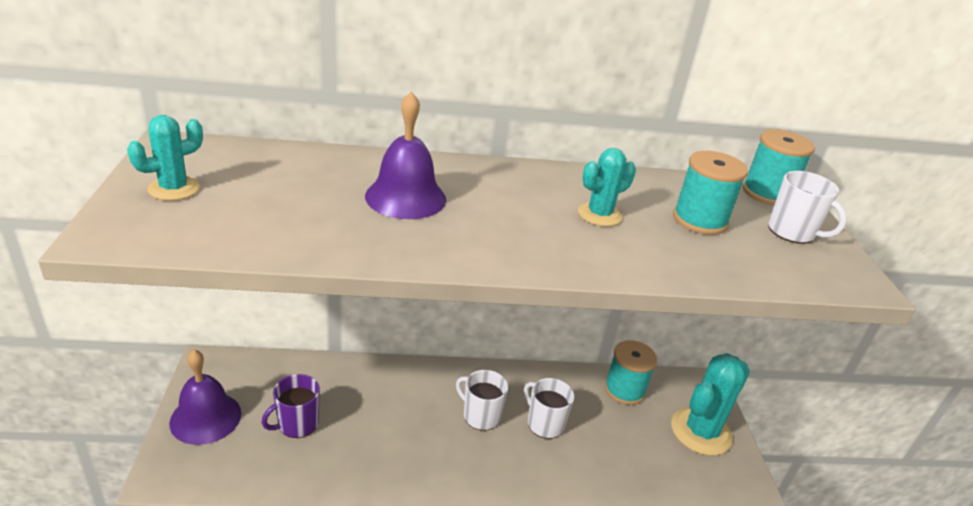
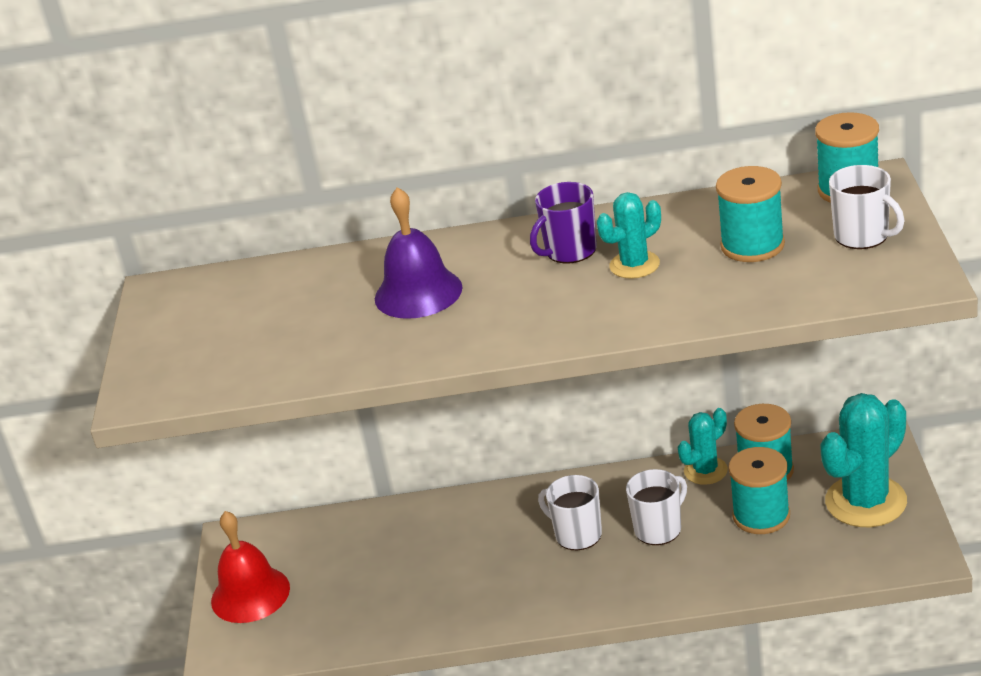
camera: 10 degrees right, 0 degrees up
turquoise cactus [127,115,203,201] -> turquoise cactus moved to [678,408,728,485]
purple bell [169,350,241,445] -> red bell [211,511,290,623]
purple mug [261,374,320,438] -> purple mug moved to [530,182,597,263]
white mug [524,378,574,439] -> white mug turned 90 degrees clockwise [626,469,687,545]
none -> turquoise spool [728,447,790,534]

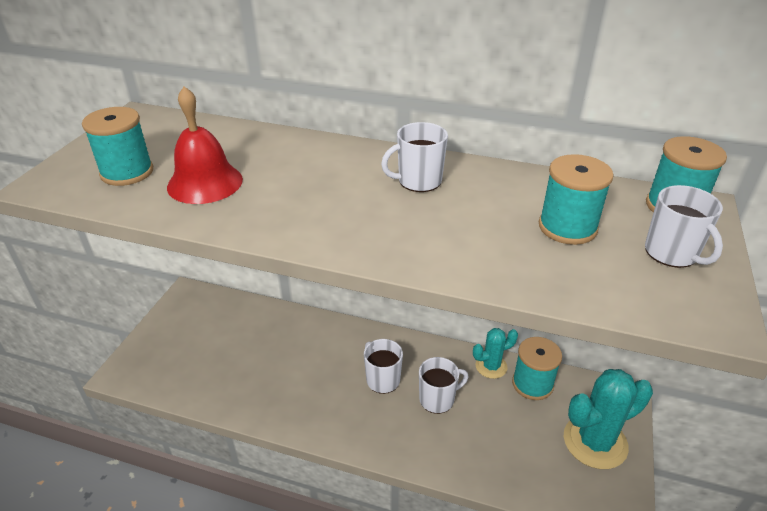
camera: 15 degrees right, 5 degrees up
red bell [211,511,290,623] -> red bell moved to [167,86,243,204]
purple bell [375,187,463,319] -> none
purple mug [530,182,597,263] -> white mug [381,122,448,192]
turquoise cactus [597,192,661,279] -> none
turquoise spool [728,447,790,534] -> turquoise spool moved to [82,107,153,186]

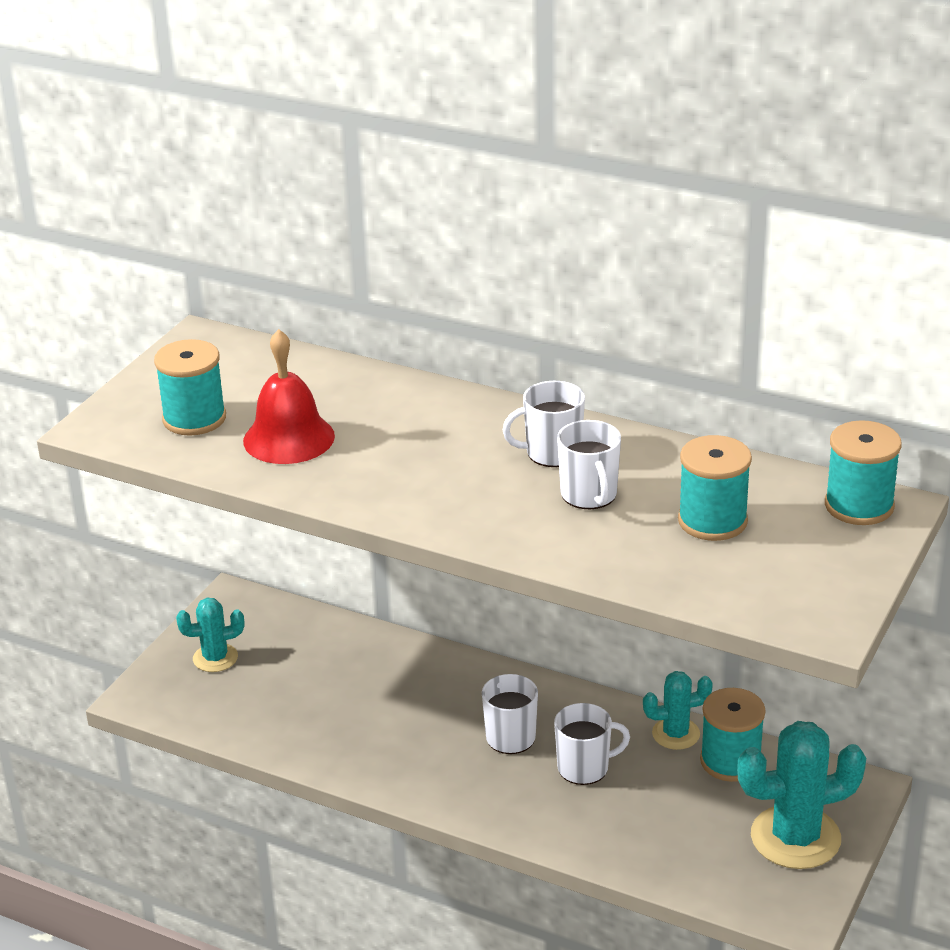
camera: 10 degrees right, 5 degrees down
white mug [645,185,723,268] -> white mug moved to [557,420,621,509]
none -> turquoise cactus [176,598,244,672]

